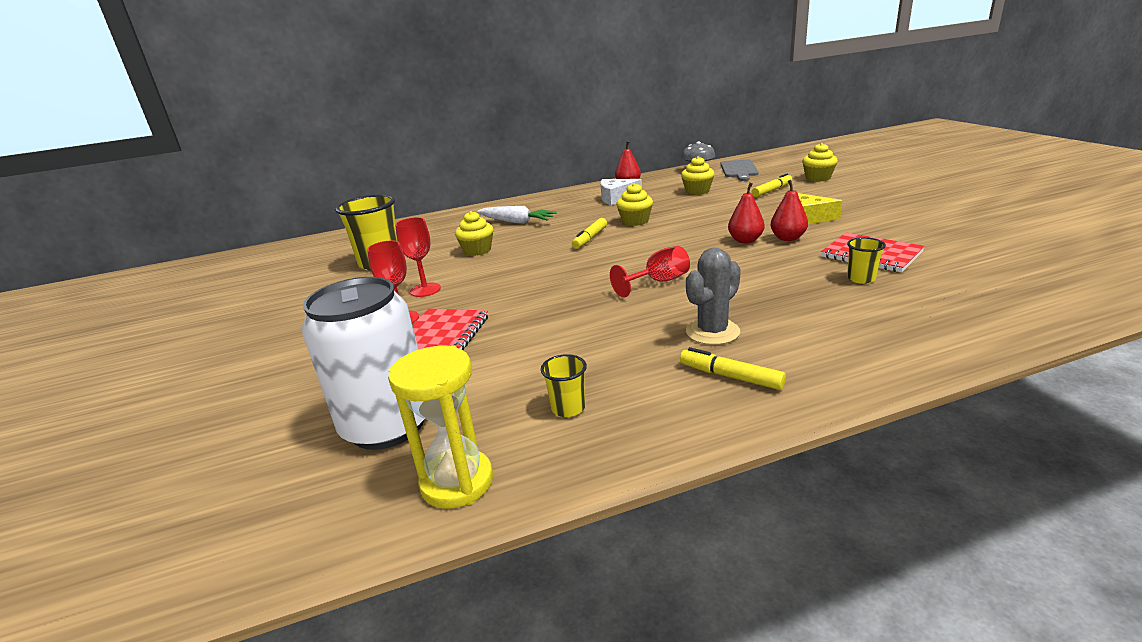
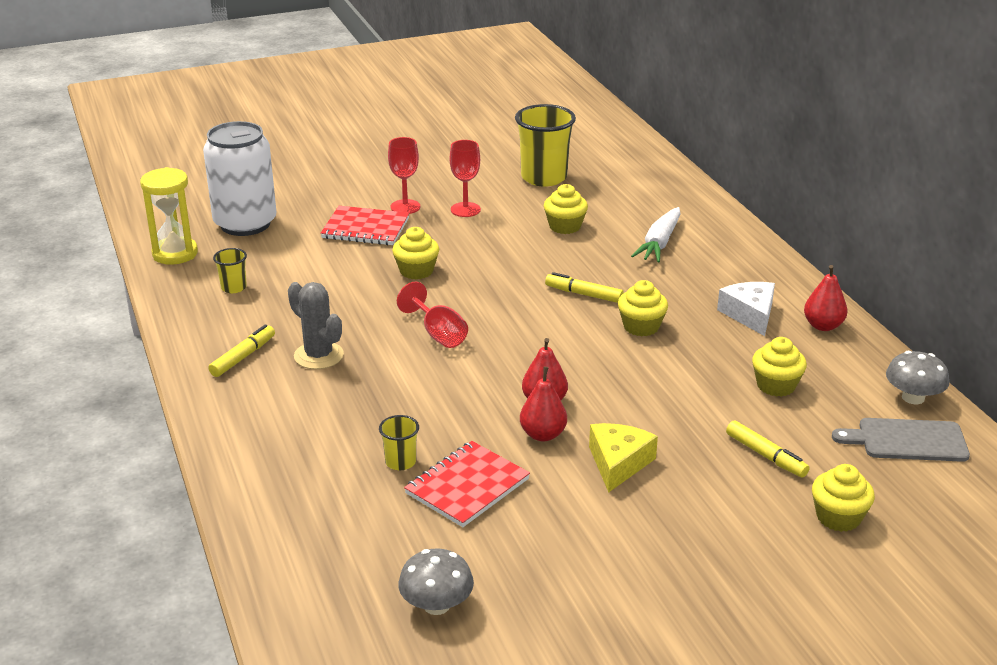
camera: 85 degrees right, 5 degrees up
none -> yellow cupcake [392,227,439,280]
none -> grey mushroom [398,548,474,615]

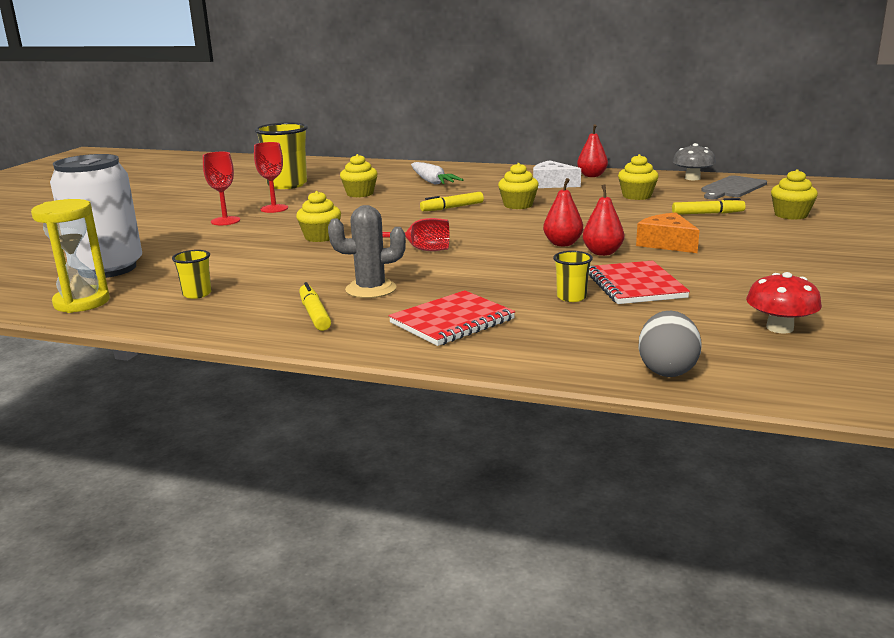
camera: 50 degrees left, 10 degrees down
red notebook [320,206,409,245] -> red notebook moved to [389,290,515,346]
grey mushroom [398,548,474,615] -> red mushroom [746,272,822,334]
yellow cheese [589,423,658,493] -> orange cheese [636,212,700,253]
none -> grey egg [639,311,702,377]

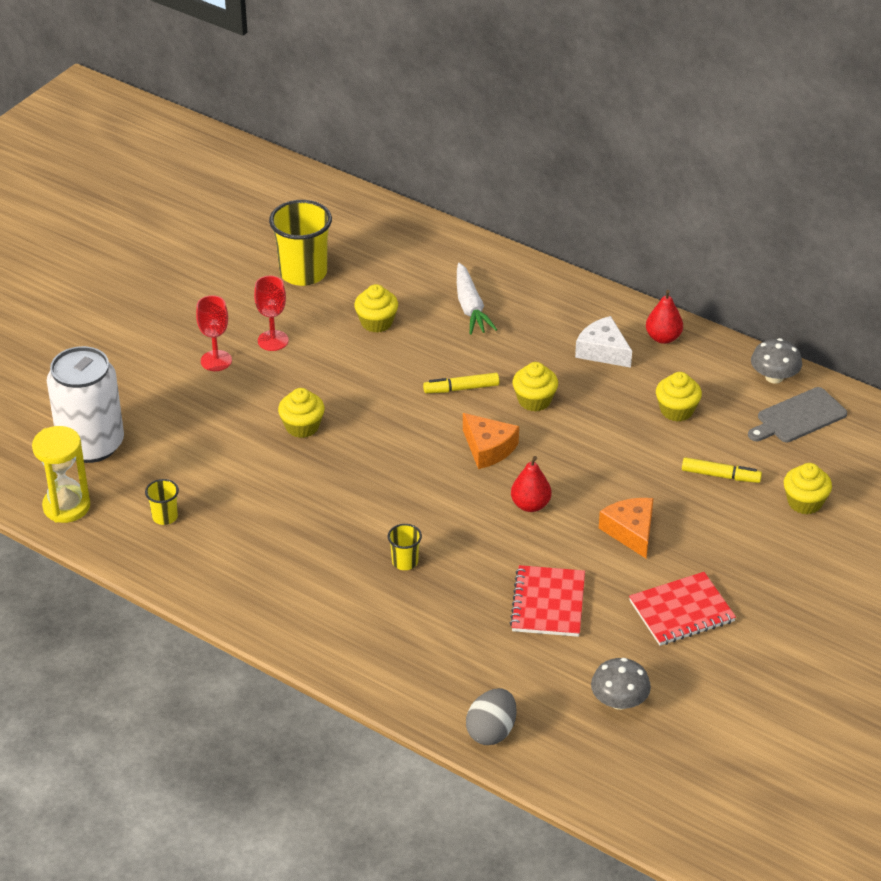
camera: 15 degrees right, 20 degrees up
yellow marker [299,282,331,331] -> none
grey cactus [328,205,406,298] -> none
red goblet [382,218,449,251] -> none
red notebook [389,290,515,346] -> red notebook moved to [629,572,736,646]
yellow cup [553,251,593,302] -> yellow cup moved to [388,524,422,570]
red pear [583,184,624,256] -> none
red mushroom [746,272,822,334] -> grey mushroom [591,658,651,710]
none -> orange cheese [463,413,519,469]

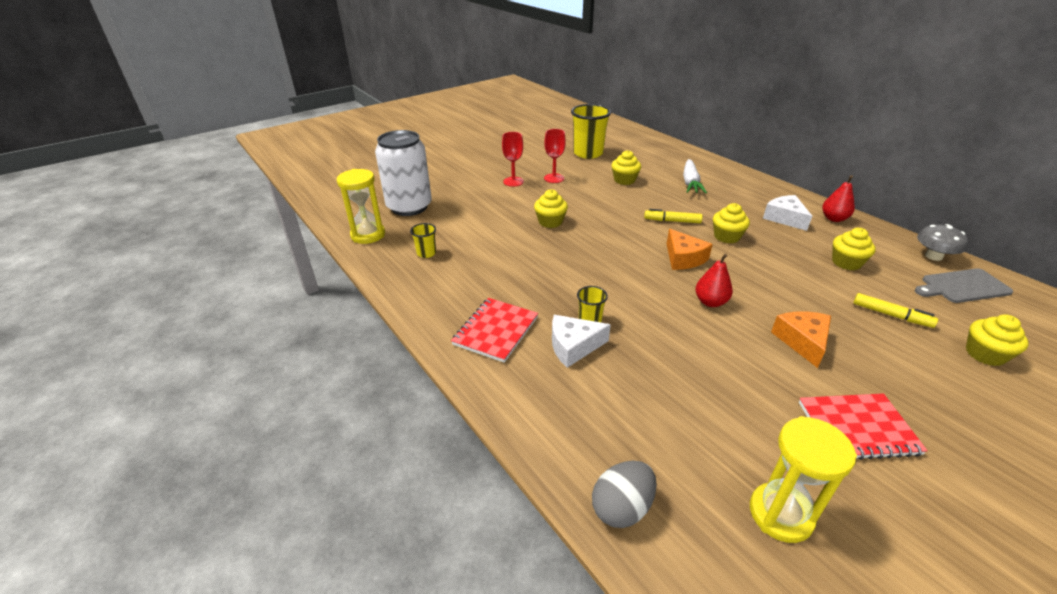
camera: 20 degrees right, 5 degrees down
red notebook [510,565,585,637] -> red notebook moved to [451,298,538,363]
grey mushroom [591,658,651,710] -> yellow hourglass [750,416,857,543]
none -> white cheese [552,315,611,368]

